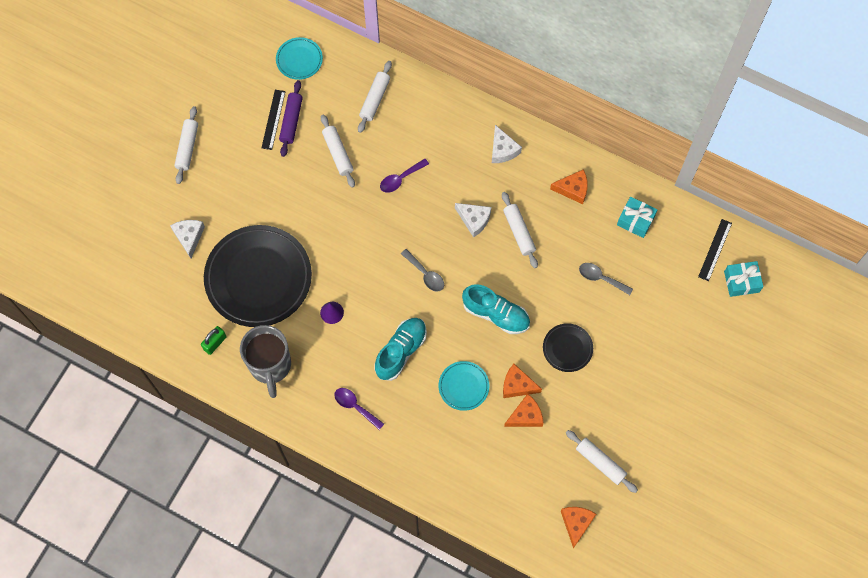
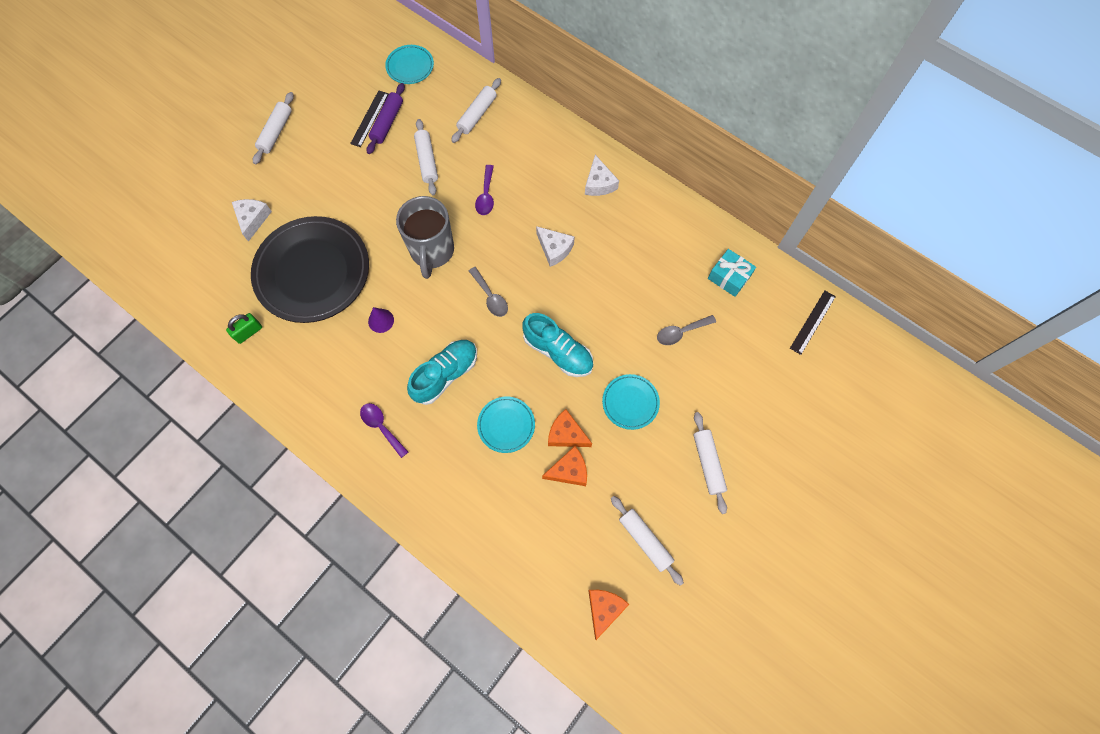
camera: 10 degrees right, 0 degrees up
grey mug [240,325,291,398] -> grey mug moved to [396,196,454,279]
purple spoon [380,159,429,193] -> purple spoon turned 60 degrees counterclockwise [475,165,494,215]
white rolling pin [502,192,538,268] -> white rolling pin moved to [693,412,727,514]
black plate [543,323,593,372] -> turquoise plate [602,374,660,430]
orange cheese [550,169,588,204] -> none
grey spoon [579,263,633,295] -> grey spoon turned 60 degrees counterclockwise [657,315,716,345]
turquoise gift [724,261,763,297] -> none

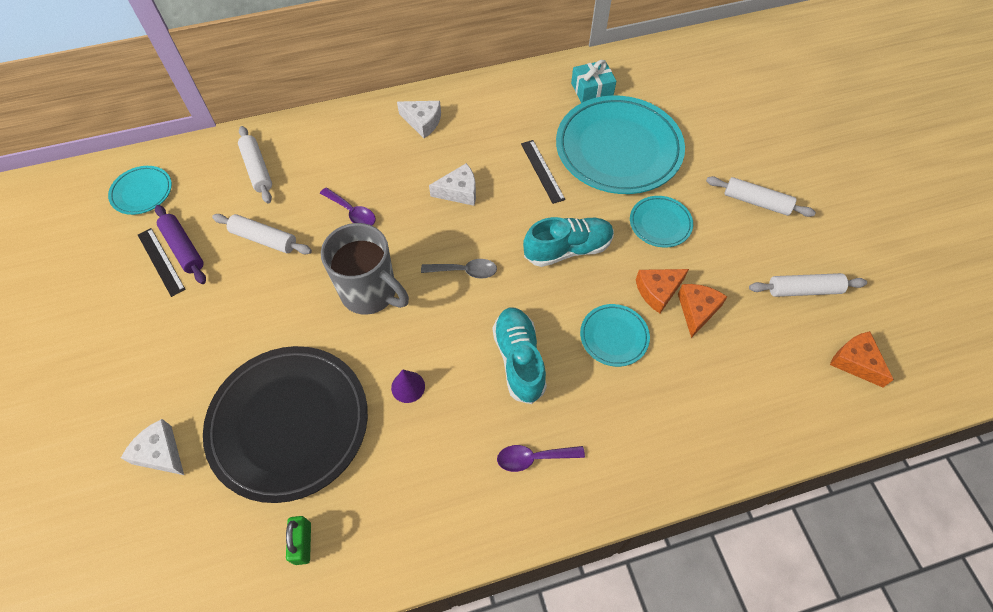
camera: 55 degrees left, 10 degrees down
white rolling pin [253,92,294,164] -> none
grey spoon [657,315,716,345] -> turquoise plate [556,95,685,194]
black ruler [790,291,836,355] -> black ruler moved to [521,140,565,204]

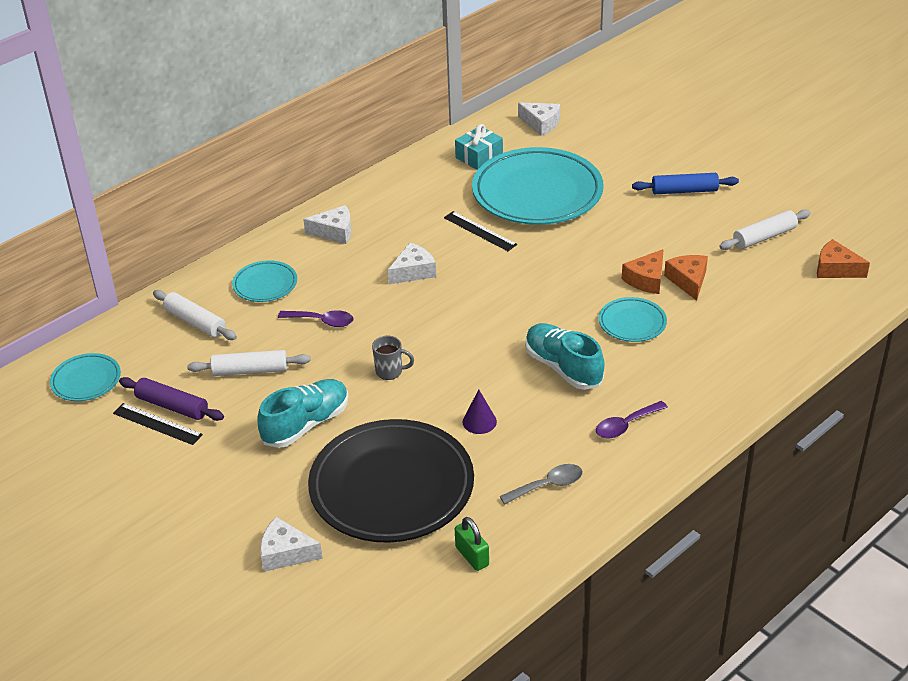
camera: 25 degrees left, 20 degrees down
grey mug [321,223,409,315] -> grey mug [372,336,414,380], size x0.45
grey spoon [421,259,497,279] -> grey spoon moved to [500,464,583,505]
turquoise shoe [523,217,614,267] -> turquoise shoe moved to [257,379,348,448]
turquoise plate [630,196,693,248] -> turquoise plate moved to [232,260,297,302]
white rolling pin [706,176,816,217] -> blue rolling pin [632,173,739,194]
none -> white cheese [518,102,560,136]

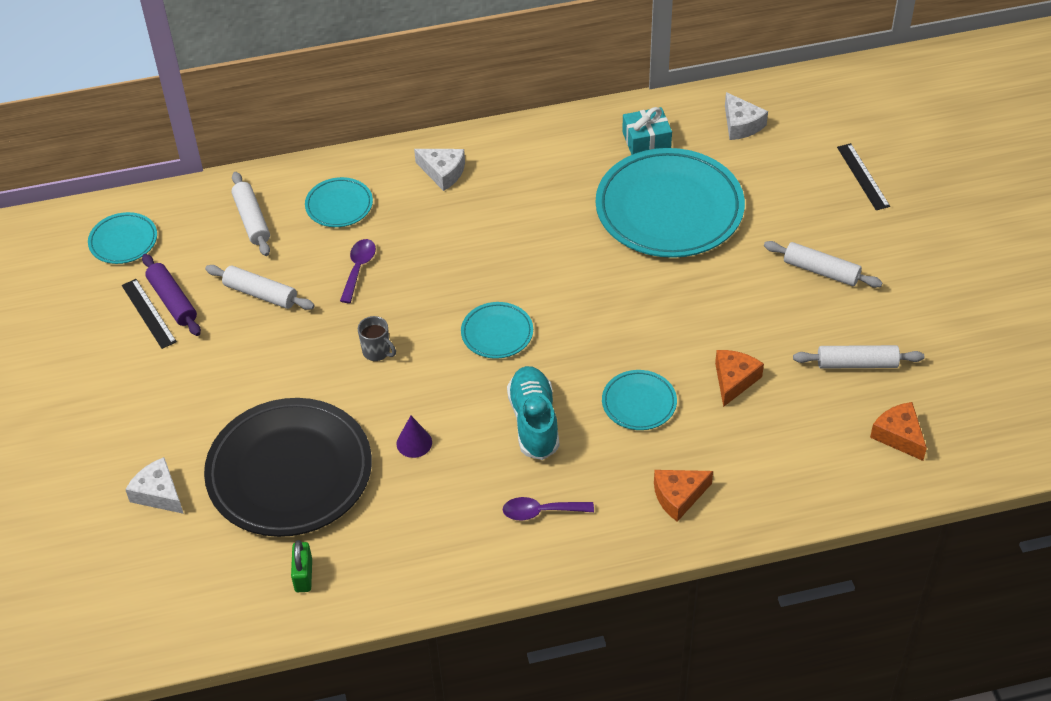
camera: 30 degrees right, 10 degrees up
turquoise shoe [257,379,348,448] -> none
purple spoon [278,310,353,327] -> purple spoon turned 120 degrees counterclockwise [340,239,376,303]
white cheese [388,243,436,284] -> none
black ruler [444,211,517,251] -> black ruler moved to [837,143,890,210]
grey spoon [500,464,583,505] -> none
orange cheese [622,249,664,294] -> orange cheese moved to [654,470,713,522]
blue rolling pin [632,173,739,194] -> white rolling pin [764,241,883,288]
none -> turquoise plate [461,302,533,359]

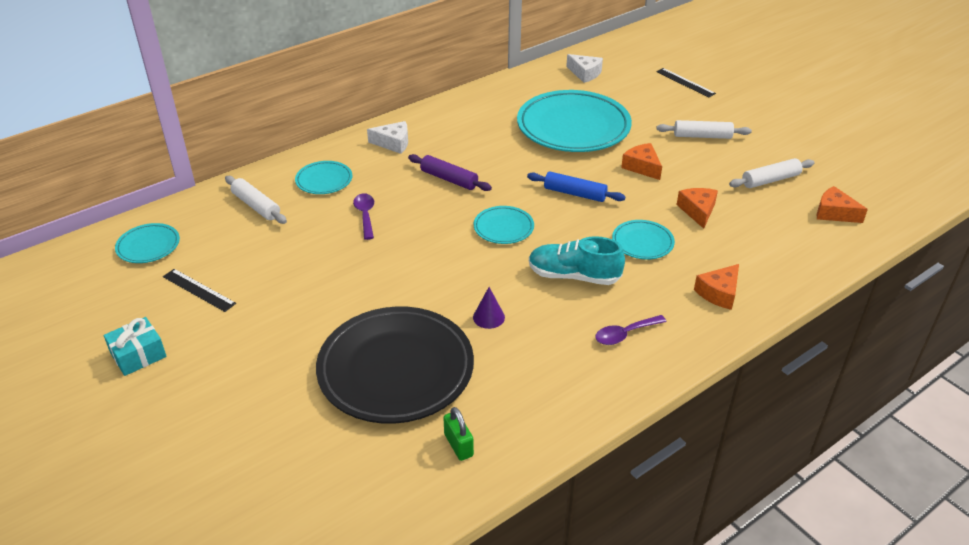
camera: 25 degrees left, 10 degrees down
white cheese [125,457,184,514] -> none
purple rolling pin [142,254,201,336] -> purple rolling pin moved to [408,154,492,191]
white rolling pin [205,265,315,310] -> none
grey mug [358,316,396,361] -> none
turquoise shoe [507,366,559,460] -> turquoise shoe turned 45 degrees counterclockwise [529,236,625,285]
turquoise gift [622,107,672,155] -> turquoise gift moved to [104,317,167,376]
none -> blue rolling pin [527,172,626,202]
none -> orange cheese [621,143,662,180]

